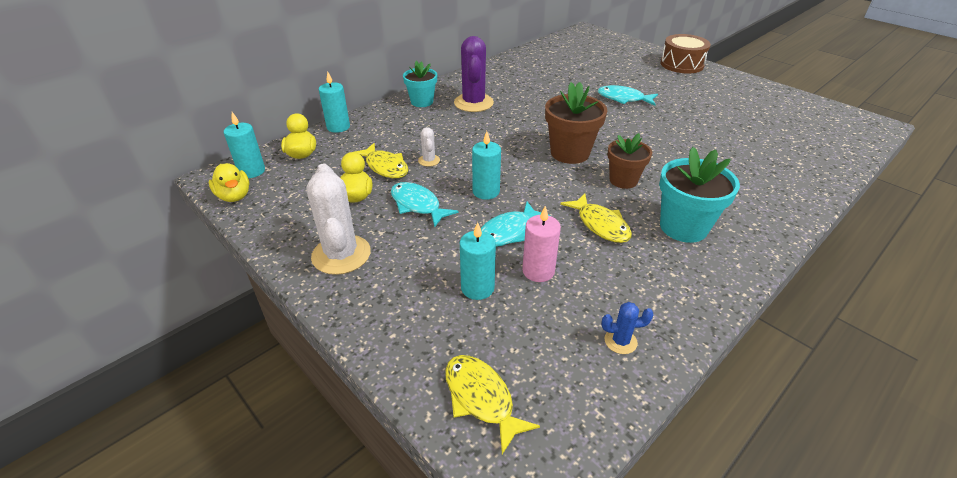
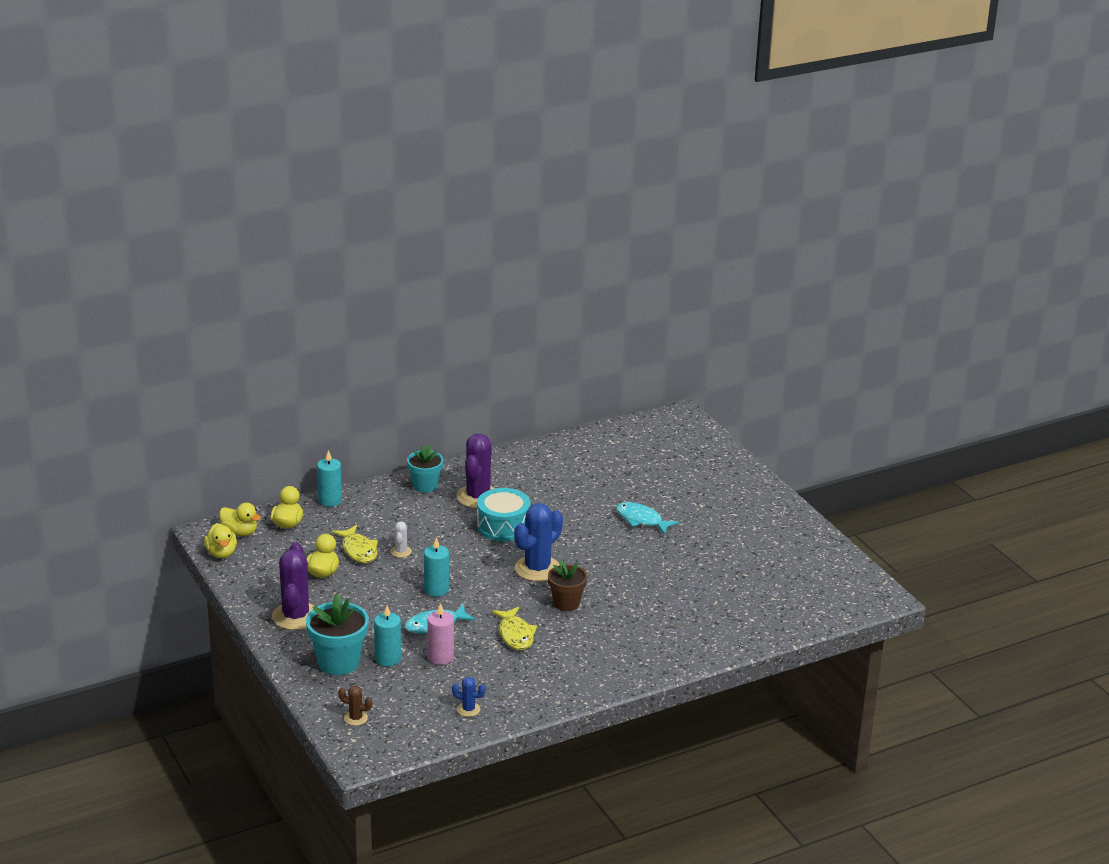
camera: 15 degrees right, 10 degrees down
turquoise candle [224,112,265,178] -> yellow duck [219,503,261,536]
white cactus [306,163,371,275] -> purple cactus [272,542,314,630]
turquoise fish [391,182,459,227] -> none
yellow fish [445,355,540,454] -> brown cactus [338,686,372,726]
brown flower pot [545,82,607,164] -> blue cactus [514,503,563,582]
turquoise flower pot [659,147,740,243] -> turquoise flower pot moved to [306,593,369,675]
brown drum [660,34,711,74] -> none
none -> turquoise drum [477,488,531,541]

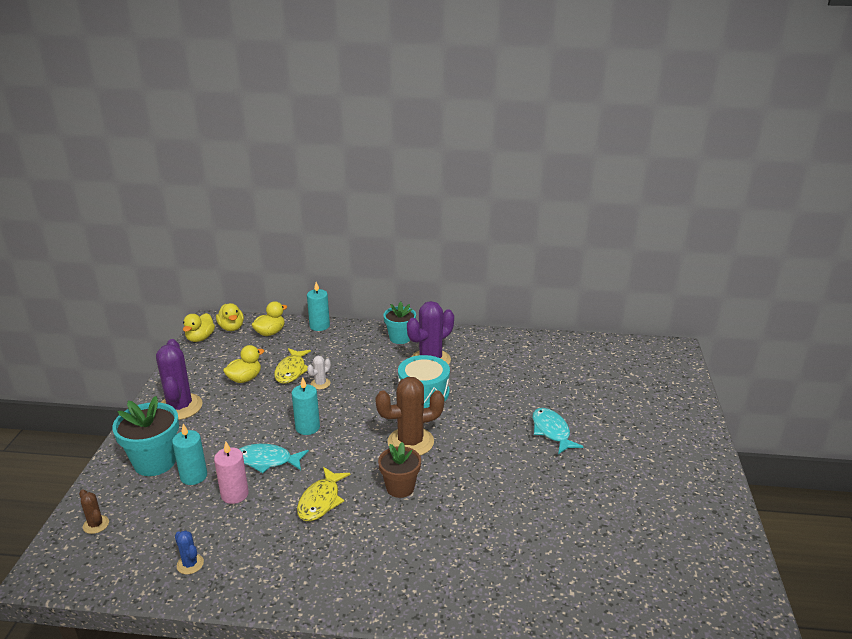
camera: 35 degrees right, 0 degrees up
purple cactus [272,542,314,630] -> purple cactus turned 45 degrees counterclockwise [156,339,202,420]
blue cactus [514,503,563,582] -> brown cactus [375,377,444,456]

